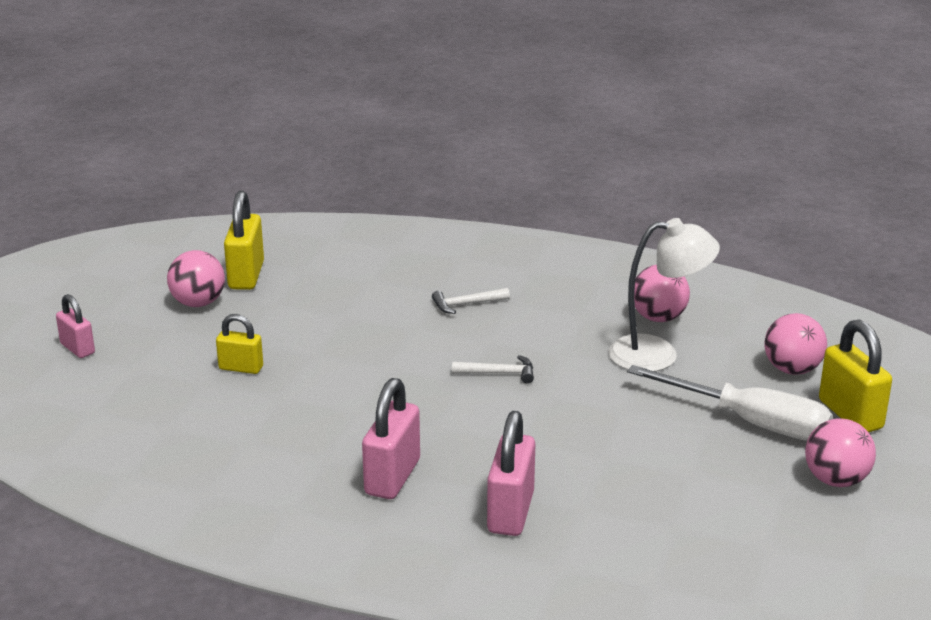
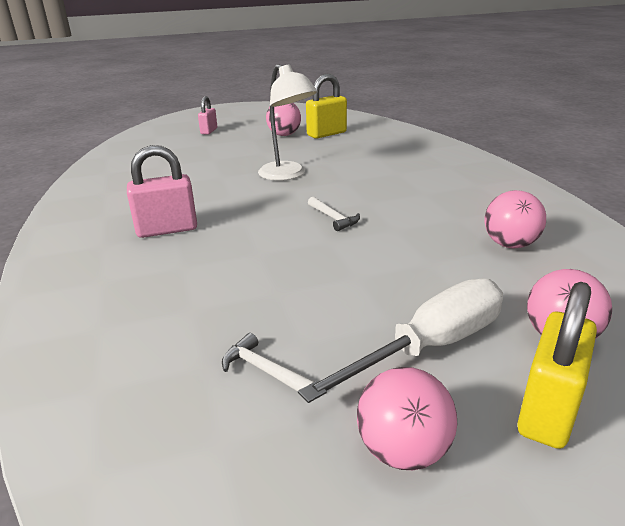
camera: 55 degrees right, 0 degrees up
yellow padlock [216,314,263,374] -> none
white hammer [432,288,510,314] -> white hammer moved to [222,333,315,391]
pink padlock [487,411,535,536] -> none
white lamp [608,218,720,372] -> white lamp moved to [258,64,317,181]
white screwdriver [627,365,833,441] -> white screwdriver turned 120 degrees counterclockwise [298,278,503,403]

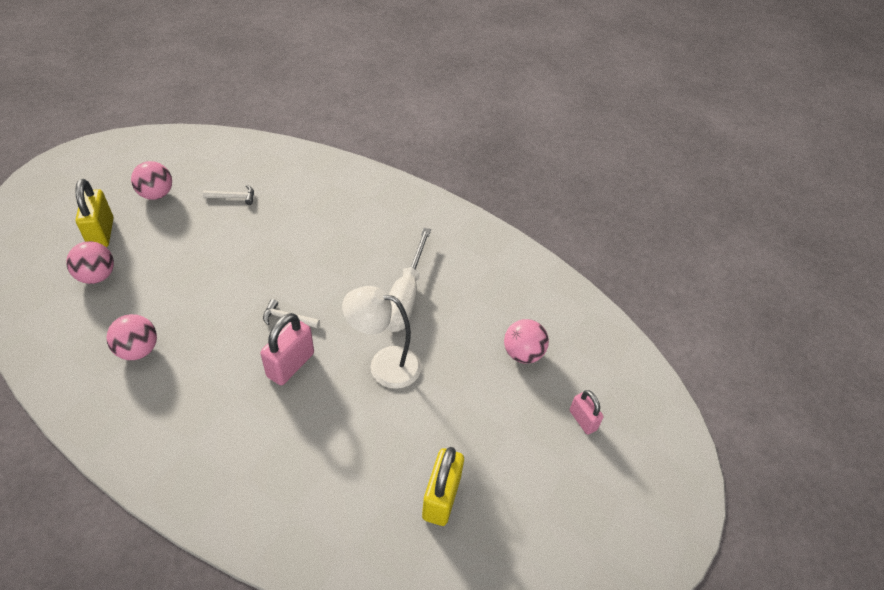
camera: 135 degrees right, 20 degrees up
pink padlock [127,145,197,238] -> pink padlock moved to [260,313,314,385]
pink ball [266,103,301,136] -> pink ball moved to [504,319,549,363]
white screwdriver [298,278,503,403] -> white screwdriver moved to [386,228,431,332]

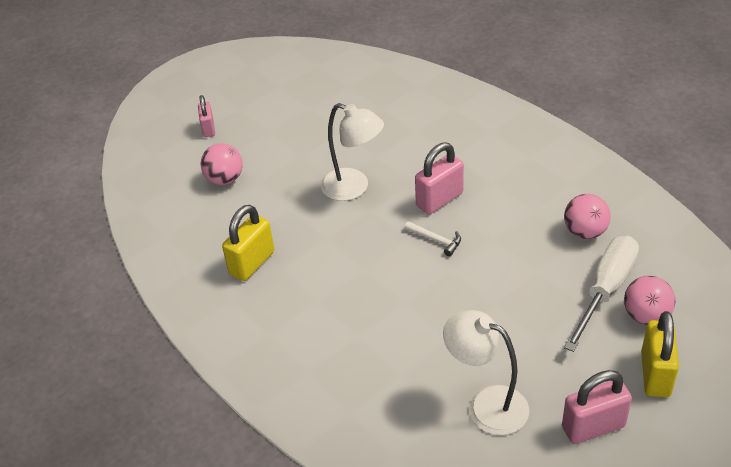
camera: 155 degrees left, 5 degrees down
pink ball [131,161,172,200] -> pink padlock [562,370,632,444]
white hammer [203,185,254,205] -> white lamp [443,310,529,435]
white screwdriver [386,228,431,332] -> white screwdriver moved to [564,236,639,352]
yellow padlock [422,447,464,526] -> yellow padlock moved to [222,205,274,281]

